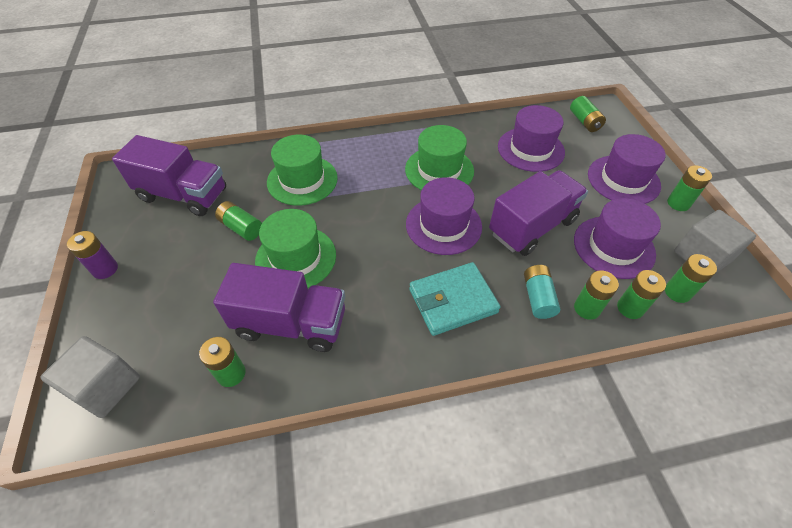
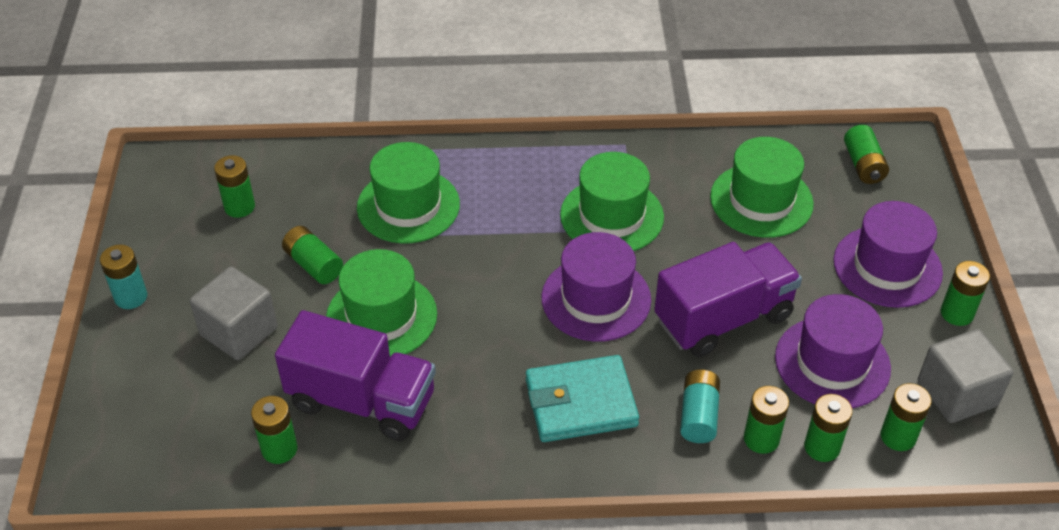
camera: 10 degrees right, 5 degrees down
grey cube [40,336,140,418] -> grey cube moved to [190,267,278,360]
purple battery [67,231,118,279] -> turquoise battery [100,245,147,309]
purple truck [112,135,226,216] -> green battery [214,155,255,218]
purple hat [498,105,565,172] -> green hat [710,137,814,238]

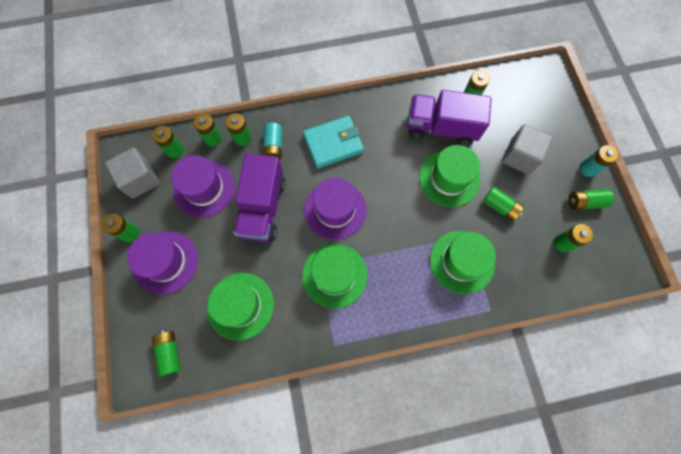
camera: 170 degrees right, 25 degrees up
purple truck [654,242,802,357] -> purple truck turned 45 degrees counterclockwise [234,153,285,242]
none -> green battery [568,189,614,210]

